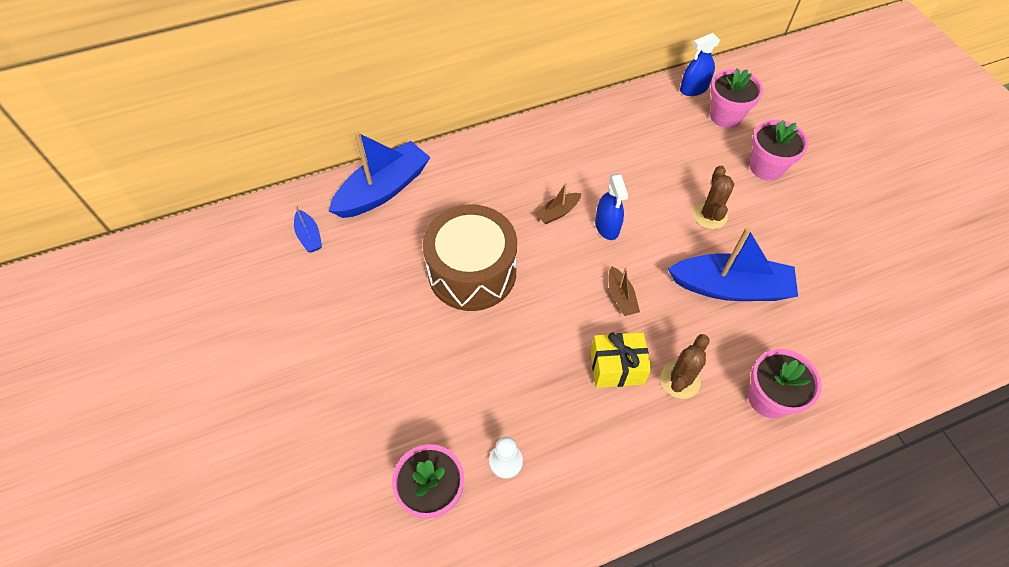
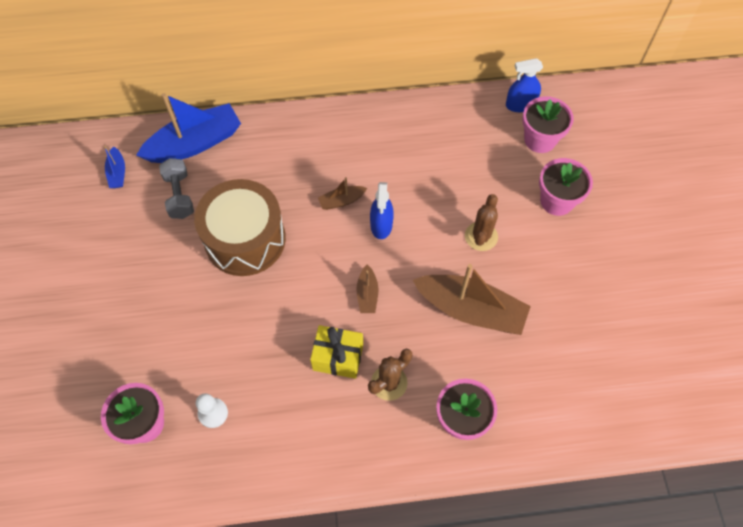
camera: 15 degrees right, 5 degrees up
blue boat [668,227,798,301] -> brown boat [413,264,531,335]
none -> grey dumbbell [159,158,194,219]

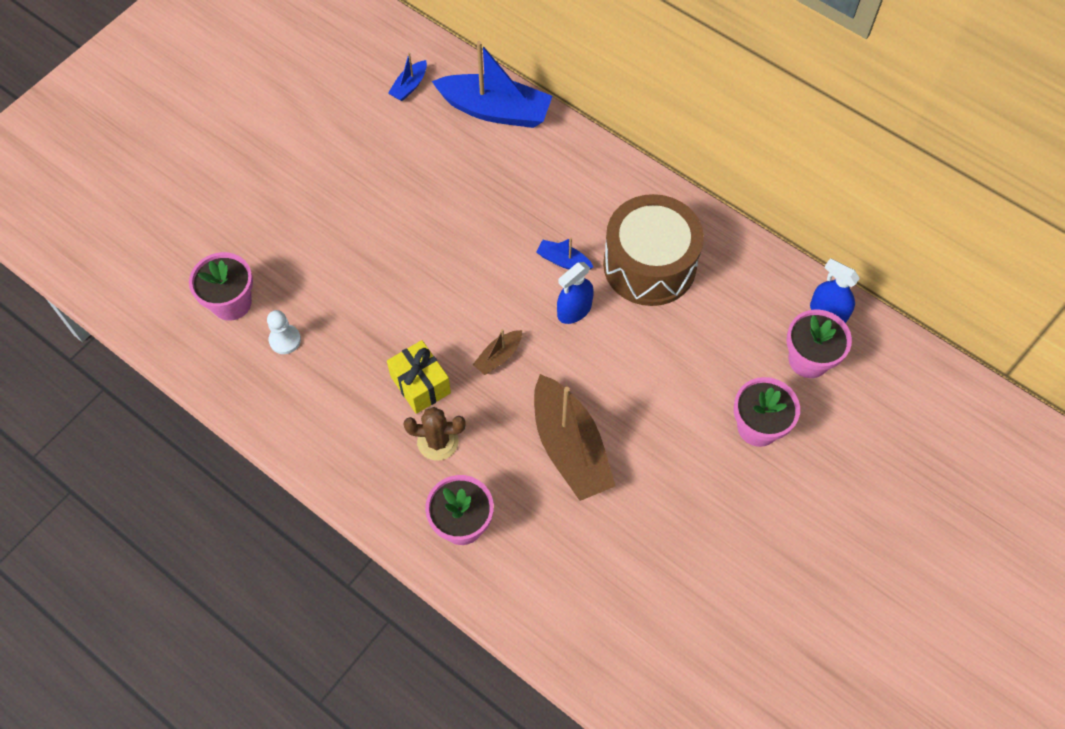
camera: 45 degrees right, 0 degrees up
grey dumbbell [159,158,194,219] -> none
brown drum [194,179,286,276] -> brown drum moved to [603,194,704,306]
brown boat [318,177,367,210] -> blue boat [536,238,593,269]
brown cactus [465,194,498,251] -> none

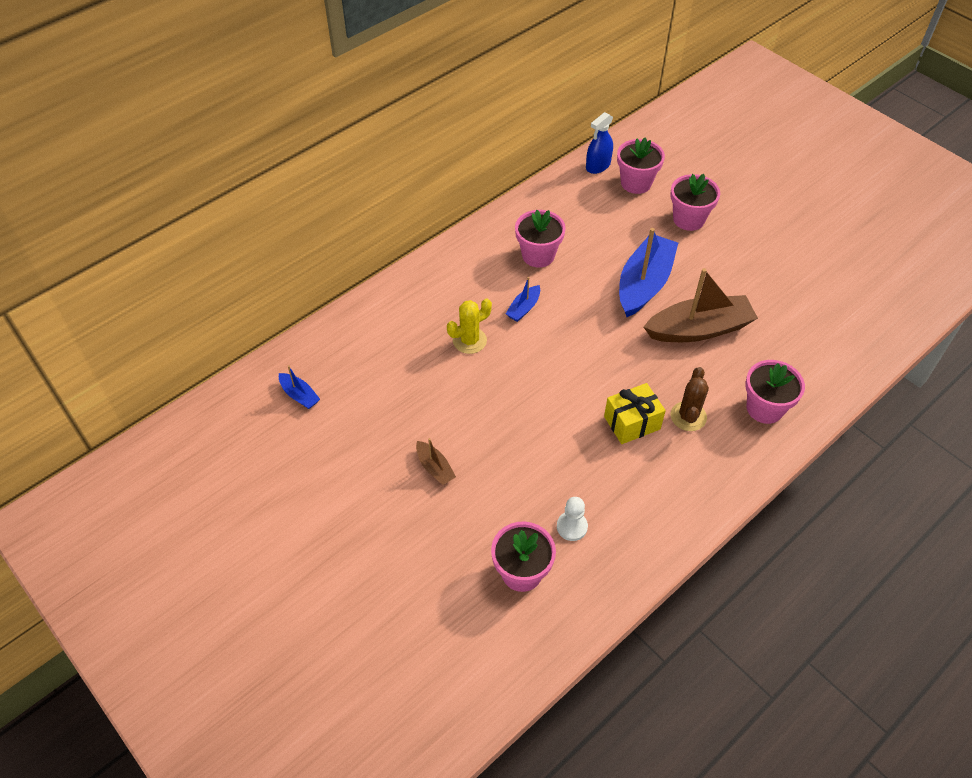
camera: 80 degrees left, 10 degrees down
blue boat [432,41,552,128] -> blue boat moved to [619,228,678,317]
brown boat [473,329,522,375] -> brown boat moved to [416,438,456,485]
blue spray bottle [557,262,594,324] -> none
brown drum [603,194,704,306] -> pink flower pot [515,210,566,268]
none -> yellow cactus [447,298,492,354]

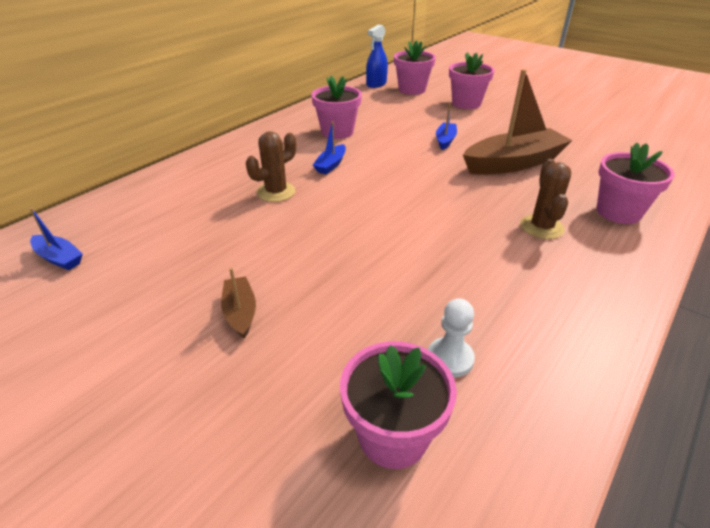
camera: 10 degrees left, 15 degrees down
brown boat [416,438,456,485] -> brown boat turned 150 degrees counterclockwise [221,268,256,339]
yellow cactus [447,298,492,354] -> brown cactus [246,131,296,202]
yellow gift [604,383,666,444] -> none
blue boat [619,228,678,317] -> blue boat [436,104,457,150], size x0.46

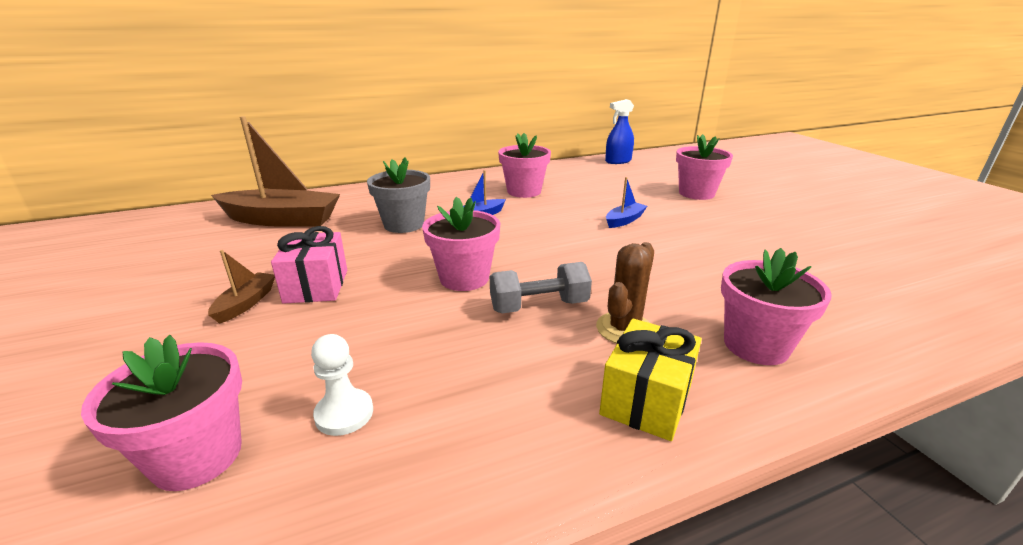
camera: 30 degrees right, 10 degrees down
blue boat [30,208,83,270] -> none
brown cactus [246,131,296,202] -> grey flower pot [367,157,430,233]
pink flower pot [394,40,436,95] -> pink flower pot moved to [422,197,500,291]
brown boat [463,69,573,175] -> brown boat moved to [211,116,340,227]
none -> pink gift [271,226,347,304]
none -> grey dumbbell [490,262,592,313]
none -> yellow gift [599,318,702,441]

